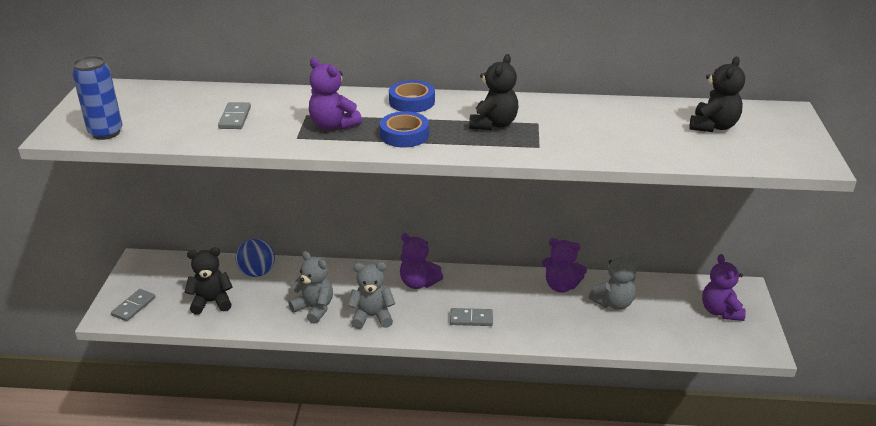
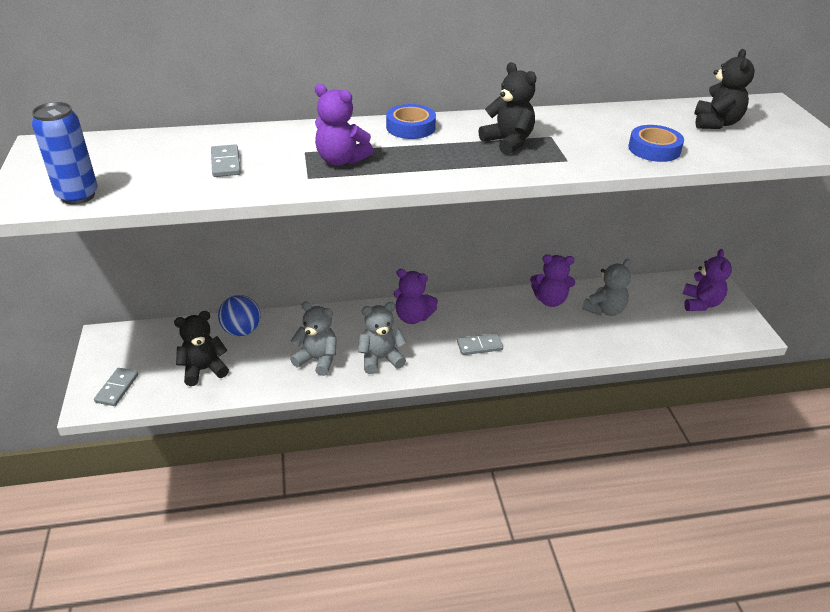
camera: 15 degrees left, 5 degrees up
blue tape [380,111,429,148] -> blue tape moved to [628,125,684,162]
black teddy bear [469,54,519,130] -> black teddy bear turned 45 degrees counterclockwise [479,62,536,155]
purple teddy bear [702,254,746,321] -> purple teddy bear turned 150 degrees counterclockwise [683,249,732,311]

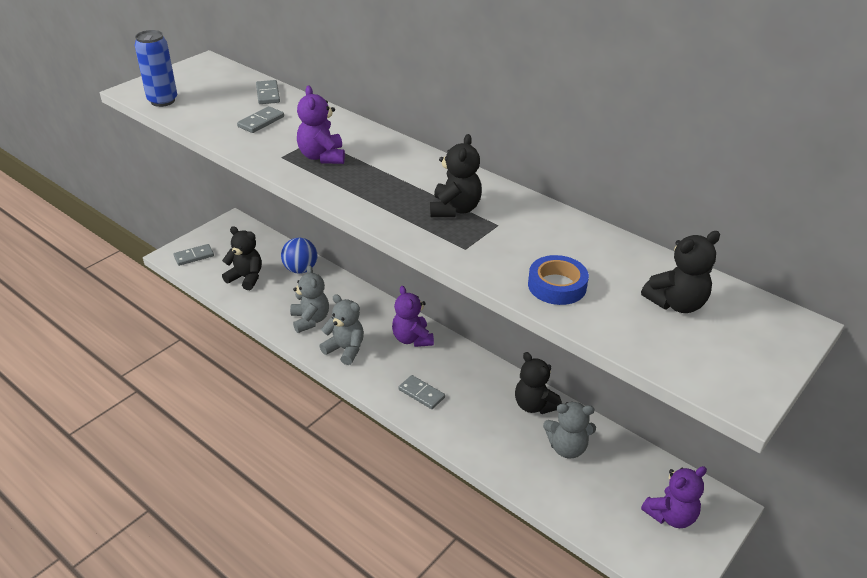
camera: 50 degrees right, 0 degrees up
blue tape [386,104,436,139] -> none
purple teddy bear [530,254,575,307] -> black teddy bear [515,352,562,414]
none -> grey domino [256,80,280,104]

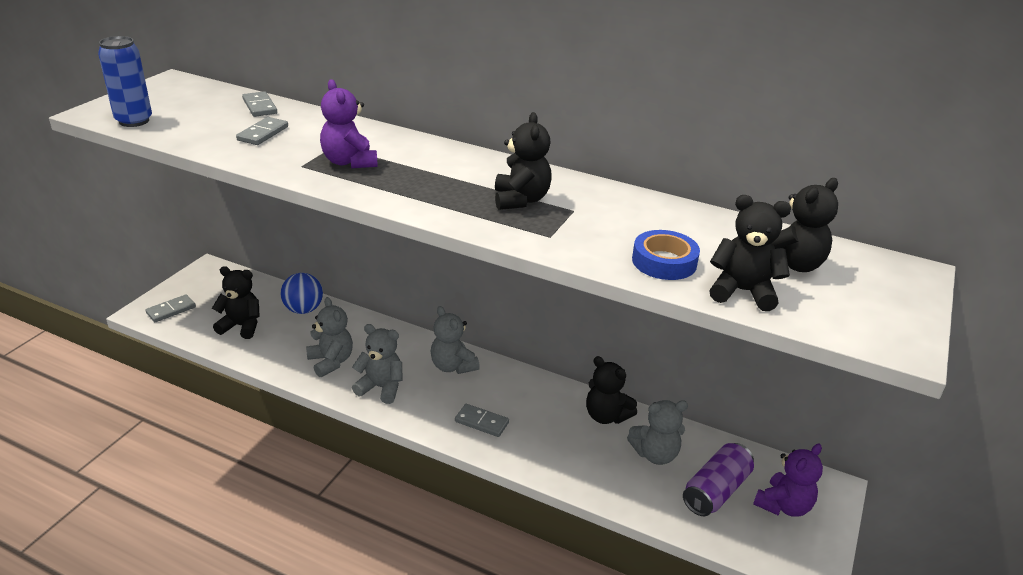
camera: 15 degrees left, 5 degrees down
purple teddy bear [392,286,434,347] -> grey teddy bear [431,306,480,374]
none -> purple can [683,443,754,516]
none -> black teddy bear [709,195,791,311]

